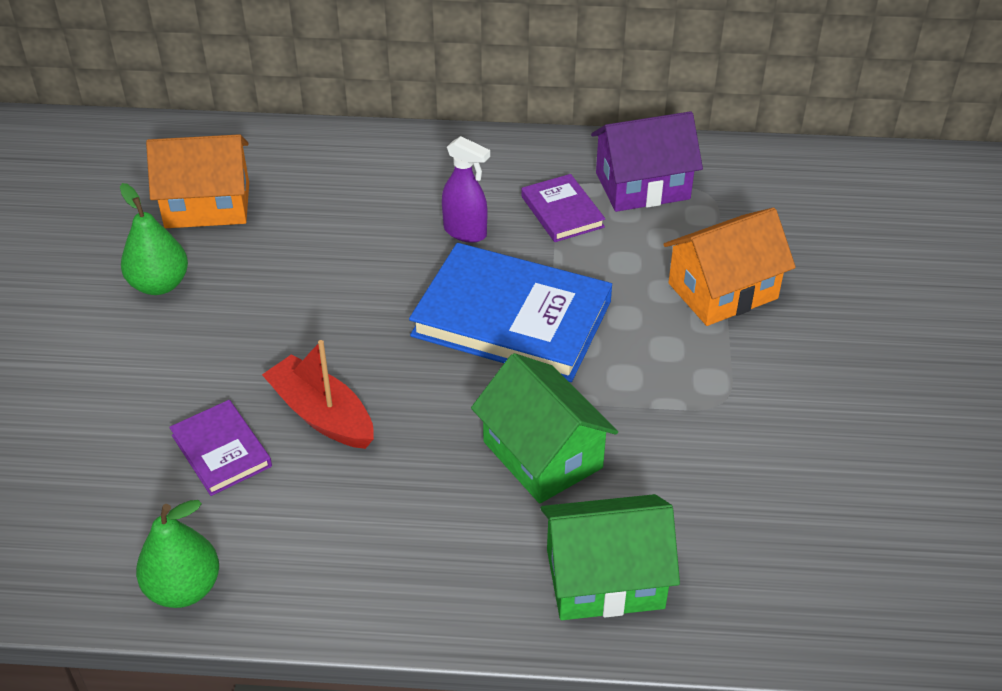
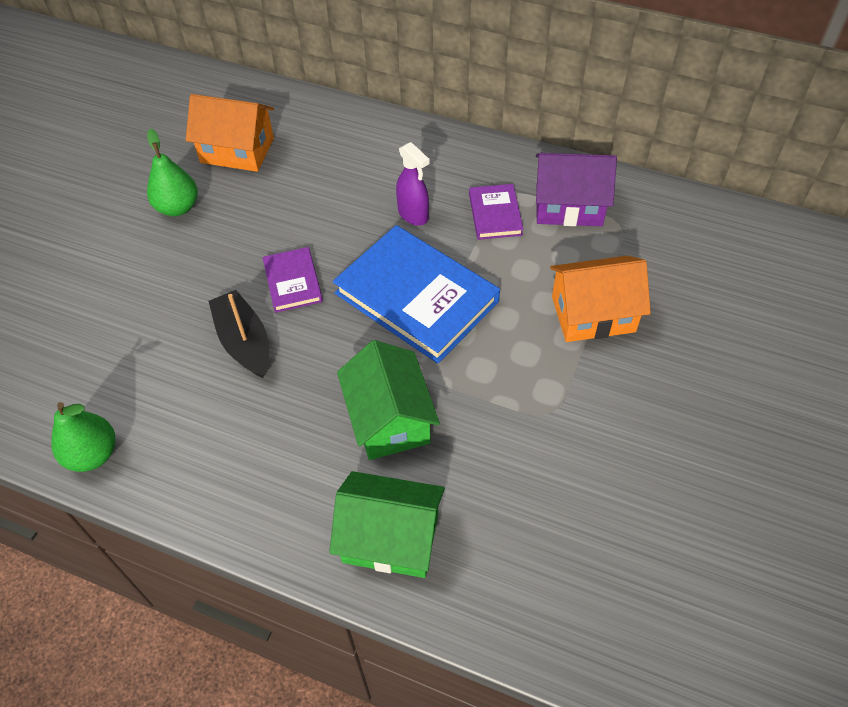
camera: 20 degrees right, 10 degrees up
purple book [169,400,272,496] -> purple book moved to [263,247,323,313]
red boat [262,340,374,449] -> black boat [208,290,269,378]

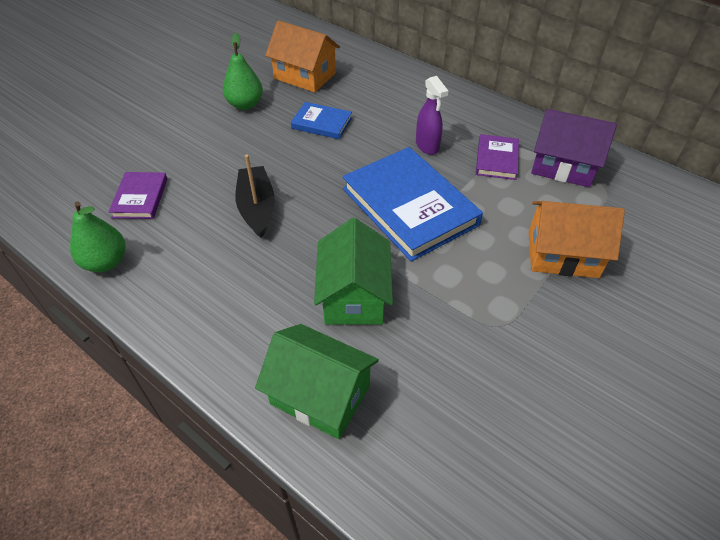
camera: 15 degrees right, 5 degrees down
purple book [263,247,323,313] -> purple book moved to [109,172,167,219]
none -> blue book [291,102,352,139]

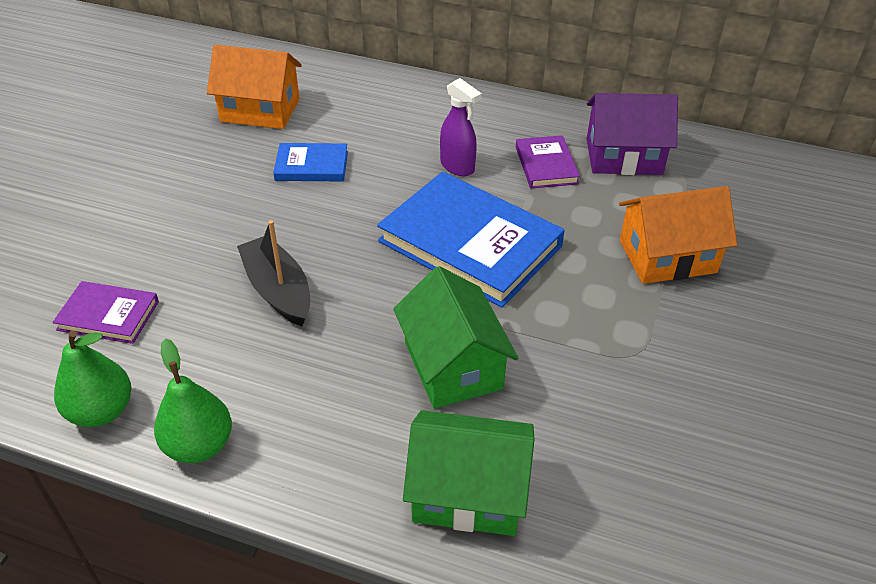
camera: 20 degrees left, 5 degrees down
purple book [109,172,167,219] -> purple book turned 60 degrees counterclockwise [52,281,159,344]
green pear [223,32,263,110] -> green pear moved to [154,338,232,463]

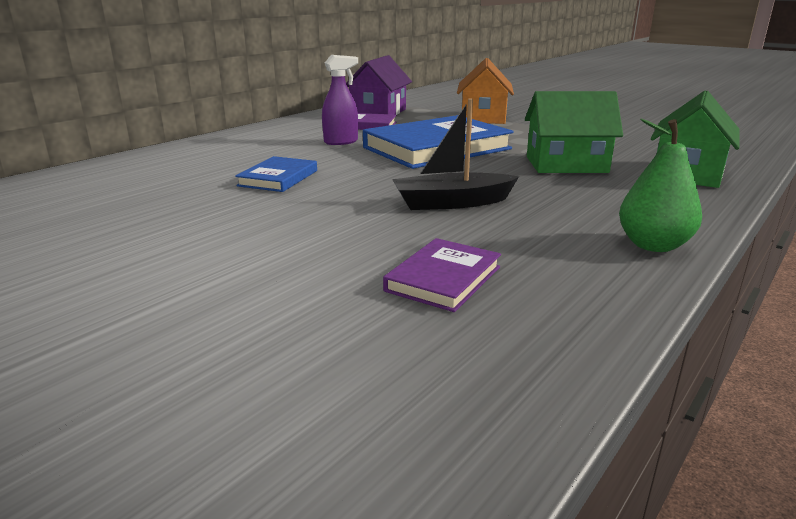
camera: 70 degrees left, 20 degrees down
green pear [54,331,131,427] -> none
orange house [207,45,302,129] -> none

